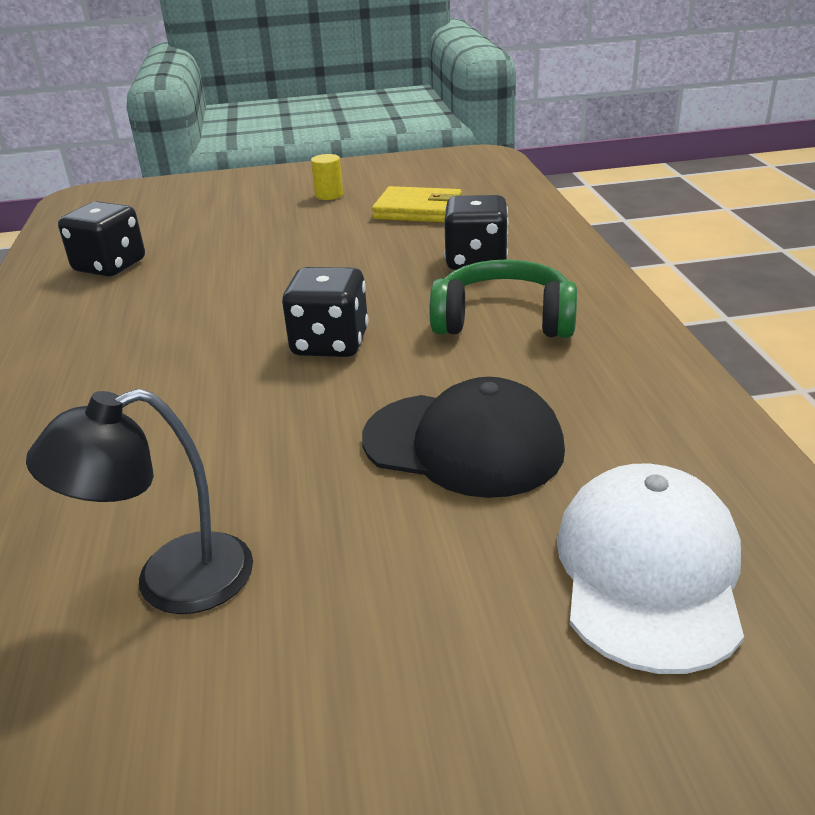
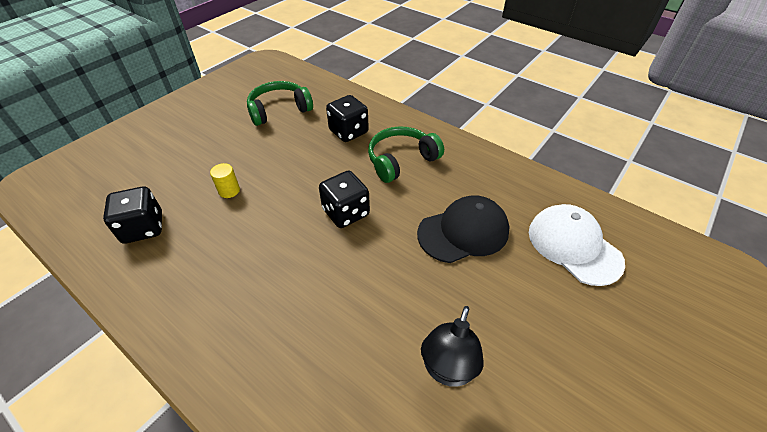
camera: 45 degrees left, 15 degrees up
yellow cylinder [311,154,343,200] -> yellow cylinder moved to [210,163,240,198]
yellow wallet [372,186,462,222] -> green headphones [247,81,313,126]

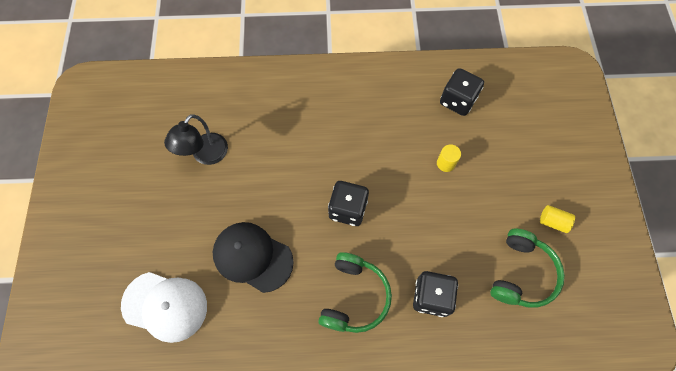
camera: 140 degrees right, 20 degrees up
black cap [417,195,510,263] -> black cap turned 90 degrees clockwise [213,222,294,293]
black lamp [421,306,484,387] -> black lamp turned 135 degrees counterclockwise [164,114,228,165]
none -> yellow cylinder [540,205,575,233]

